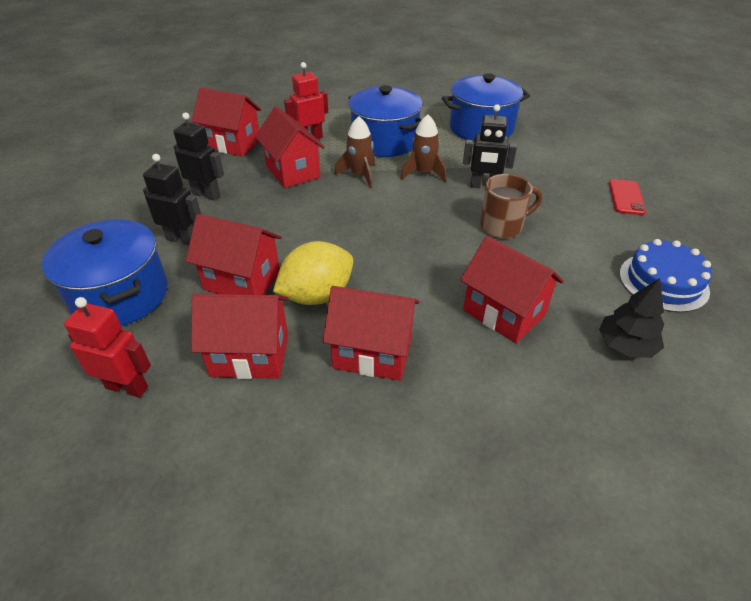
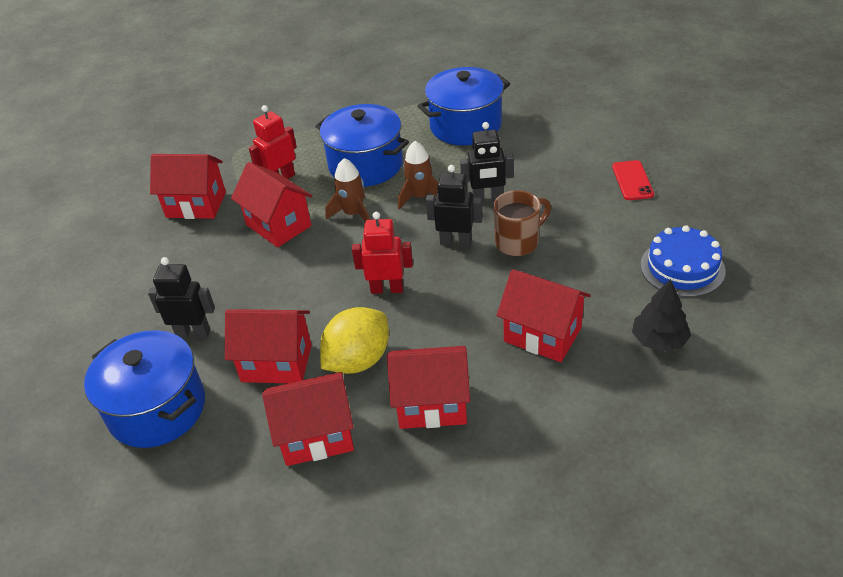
camera: 10 degrees left, 0 degrees up
red robot [64,297,151,398] -> red robot moved to [352,212,413,294]
black robot [174,112,224,201] -> black robot moved to [426,165,483,247]

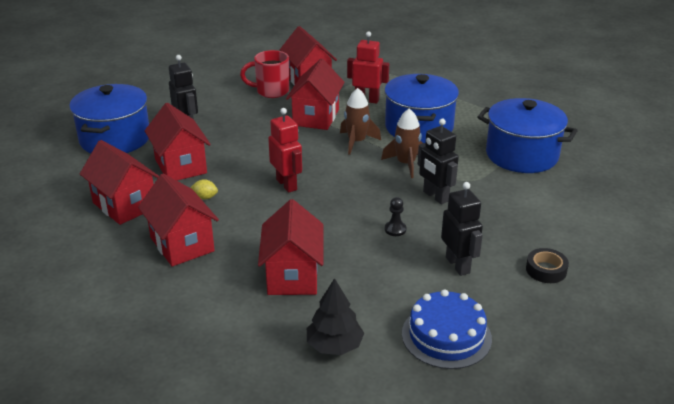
camera: 55 degrees right, 10 degrees down
yellow lemon [320,307,389,374] -> yellow lemon [190,179,218,200], size x0.40
black robot [426,165,483,247] -> black robot moved to [441,182,483,276]
brown mug [493,190,551,256] -> black pawn [385,197,407,236]
red phone [612,160,654,200] -> black tape [526,248,569,283]
none -> red mug [240,50,289,98]

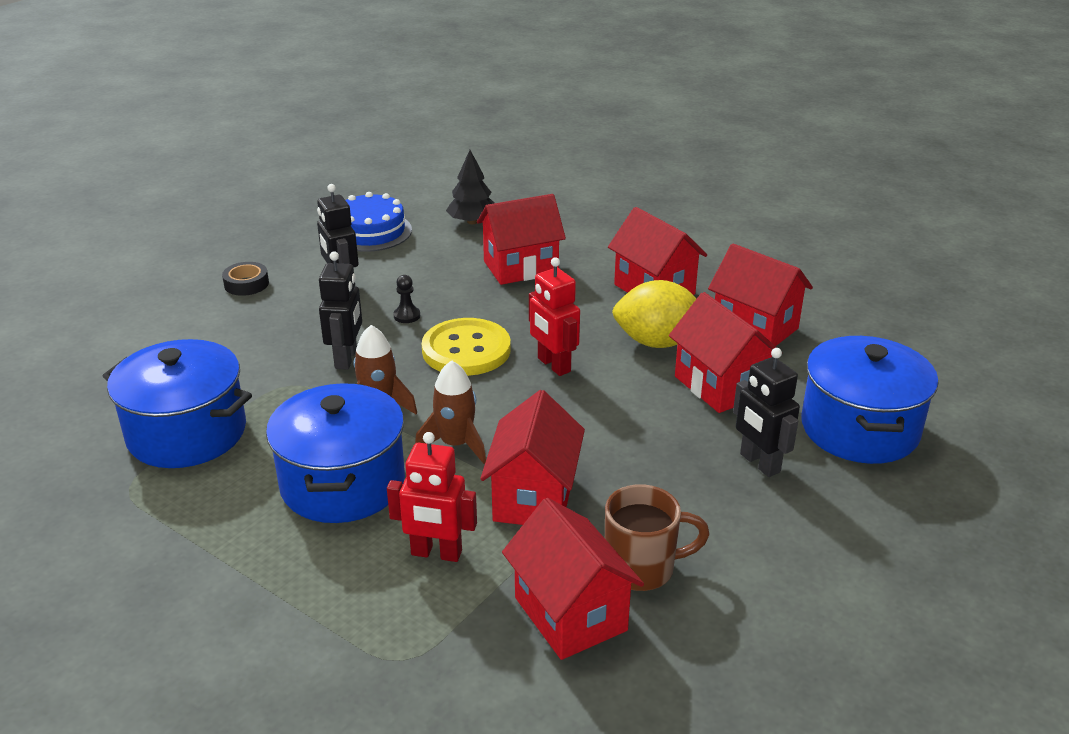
camera: 175 degrees right, 0 degrees up
yellow lemon [190,179,218,200] -> yellow lemon [612,280,696,348], size x2.49
red mug [240,50,289,98] -> brown mug [605,484,710,591]
red house [258,199,323,295] -> red house turned 75 degrees clockwise [477,194,566,285]
black robot [418,119,459,204] -> black robot turned 45 degrees clockwise [319,251,362,370]
none -> yellow button [422,318,511,376]

